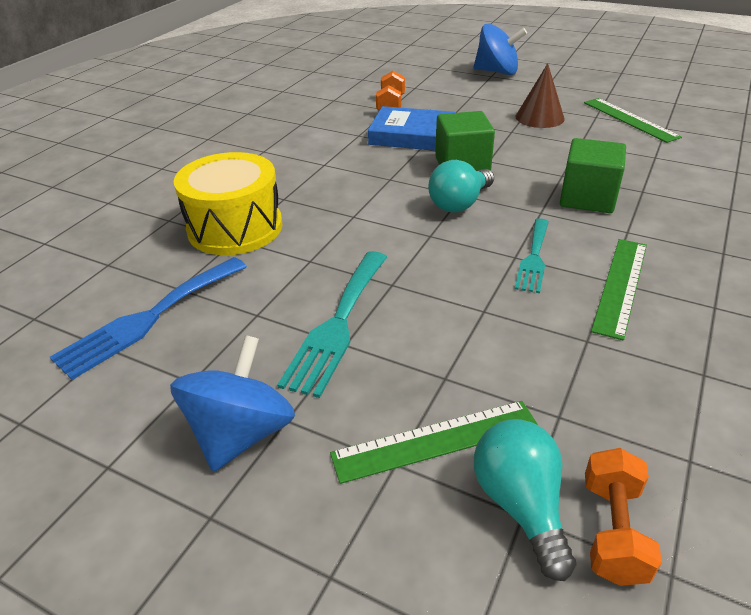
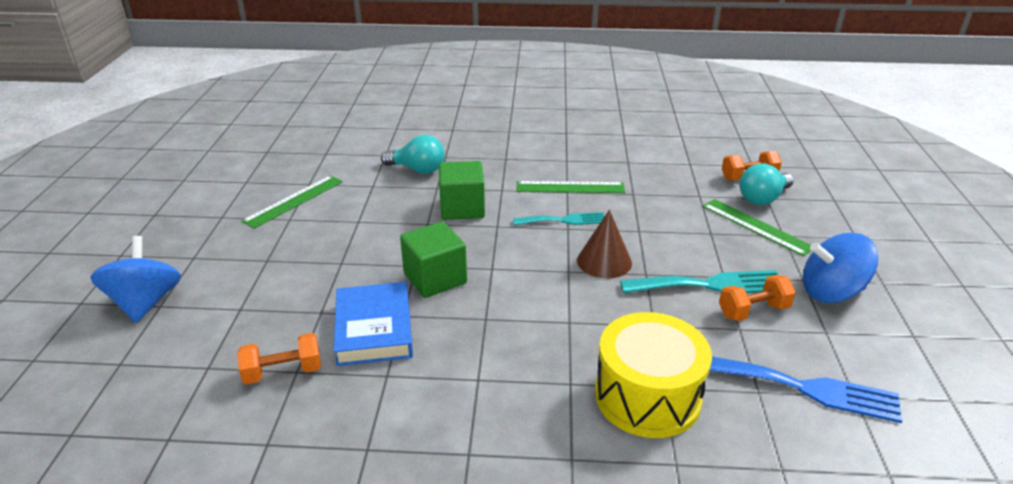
camera: 115 degrees left, 5 degrees down
turquoise light bulb [428,160,494,212] -> turquoise light bulb moved to [381,135,445,174]
brown cone [516,63,565,128] -> brown cone moved to [577,210,632,279]
none -> orange dumbbell [719,275,796,321]

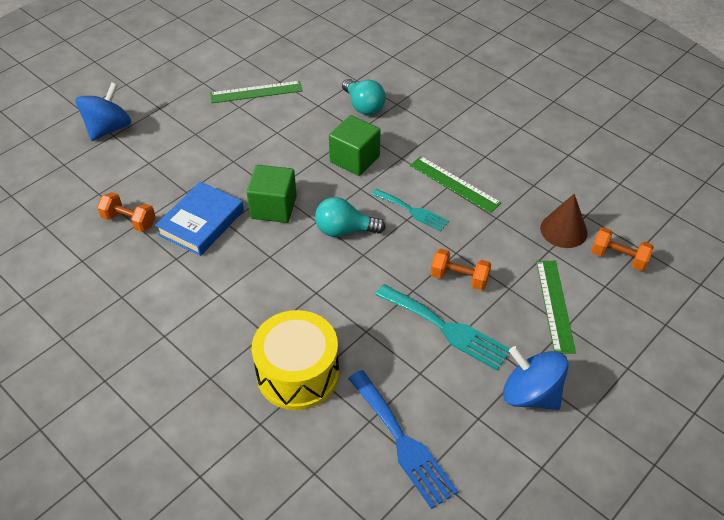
camera: 40 degrees right, 15 degrees up
brown cone [577,210,632,279] -> brown cone moved to [540,194,588,248]
orange dumbbell [719,275,796,321] -> orange dumbbell moved to [430,248,491,290]
turquoise light bulb [740,163,794,205] -> turquoise light bulb moved to [315,197,386,237]

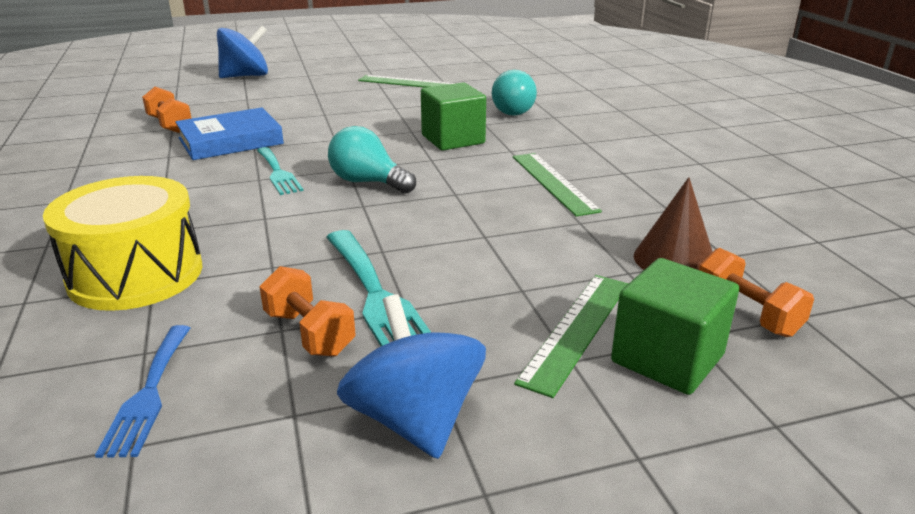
camera: 30 degrees right, 20 degrees down
green cube [247,165,297,223] -> green cube moved to [611,258,739,395]
blue fork [348,370,458,509] -> blue fork [95,325,190,458], size x0.64
turquoise fork [371,189,449,232] -> turquoise fork moved to [257,147,303,195]
orange dumbbell [430,248,491,290] -> orange dumbbell moved to [259,266,356,356]

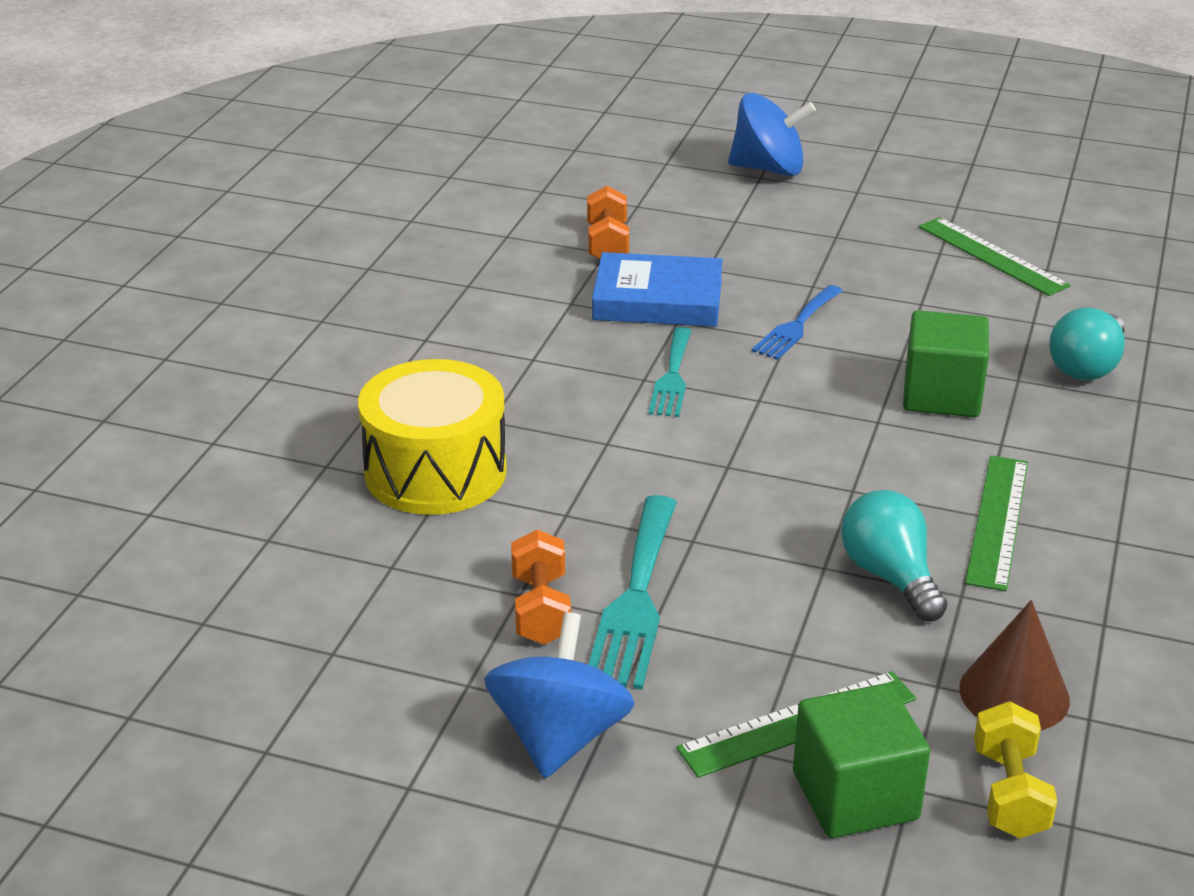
camera: 35 degrees right, 5 degrees up
blue fork [95,325,190,458] -> blue fork moved to [752,285,843,360]
turquoise light bulb [328,126,416,193] -> turquoise light bulb moved to [841,490,947,622]
orange dumbbell [699,248,814,337] -> yellow dumbbell [974,701,1057,838]

